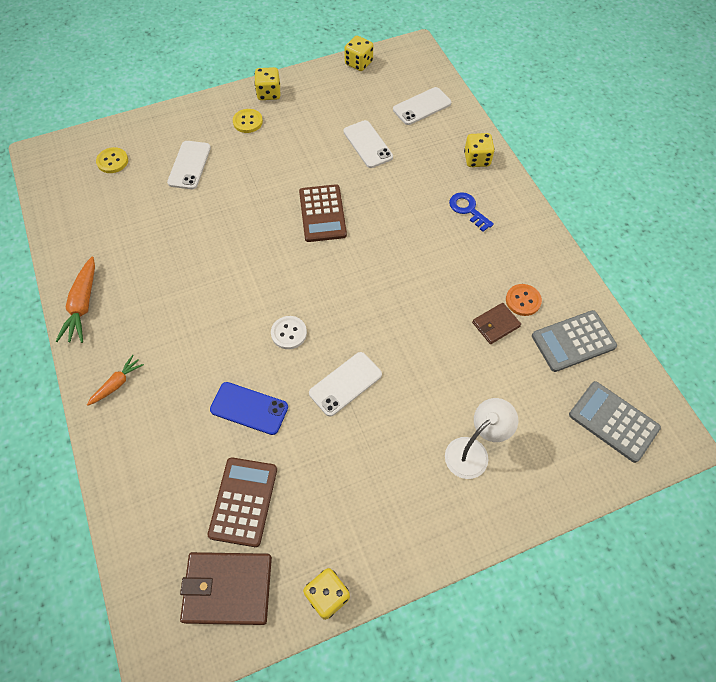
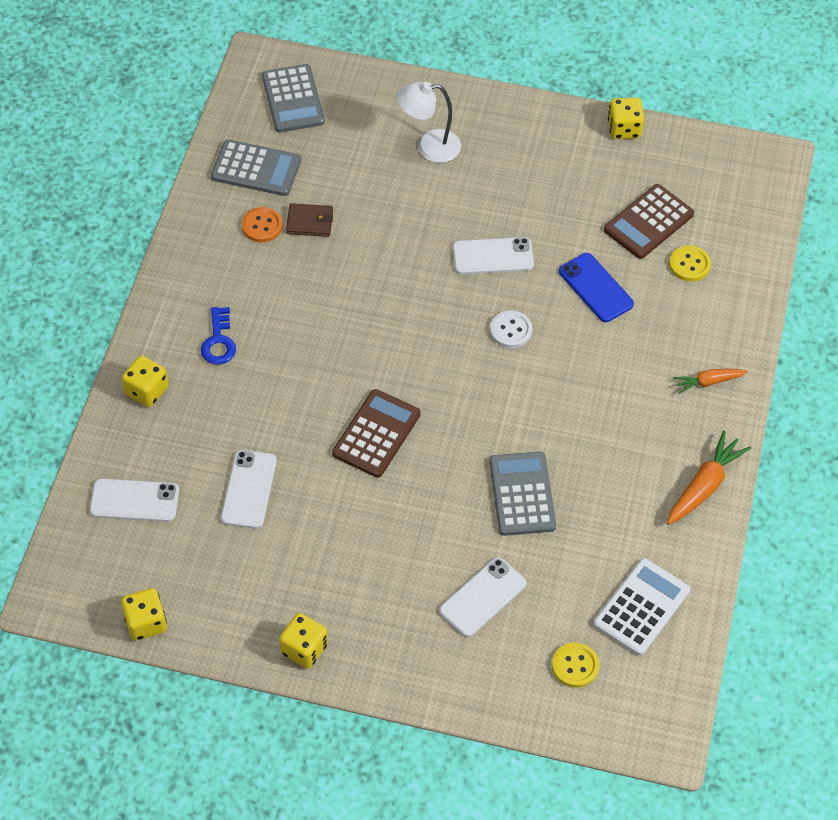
camera: 145 degrees left, 5 degrees down
brown wallet [180,552,272,625] -> none
yellow button [233,109,263,133] -> yellow button moved to [669,245,711,281]
none -> grey calculator [489,451,556,536]
none -> white calculator [593,558,690,656]

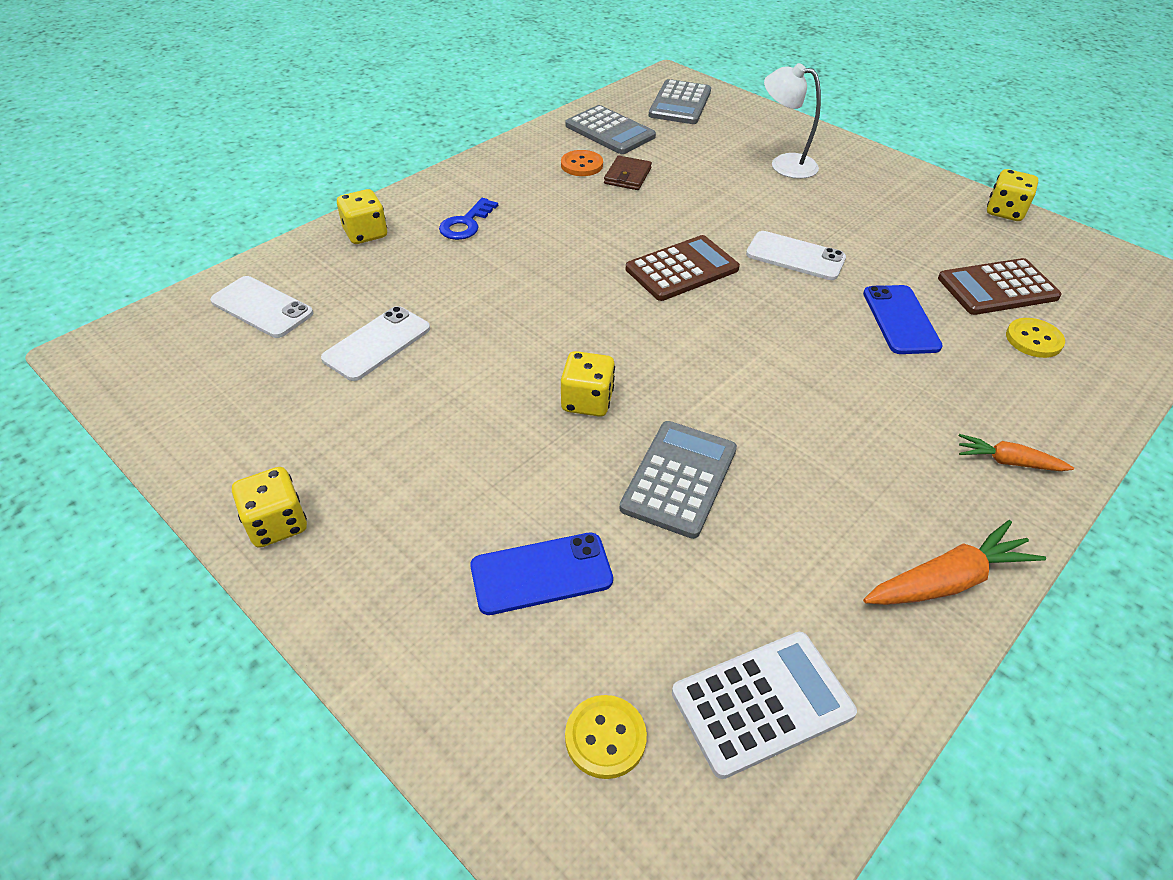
camera: 30 degrees right, 10 degrees down
yellow dice [121,588,167,641] -> yellow dice moved to [561,351,615,417]
brown wallet [286,203,333,237] -> brown wallet turned 75 degrees clockwise [604,156,652,190]
brown calculator [332,389,421,478] -> brown calculator moved to [626,235,740,301]
white phone [439,557,527,637] -> blue phone [470,533,613,615]
white button [490,311,532,348] -> none

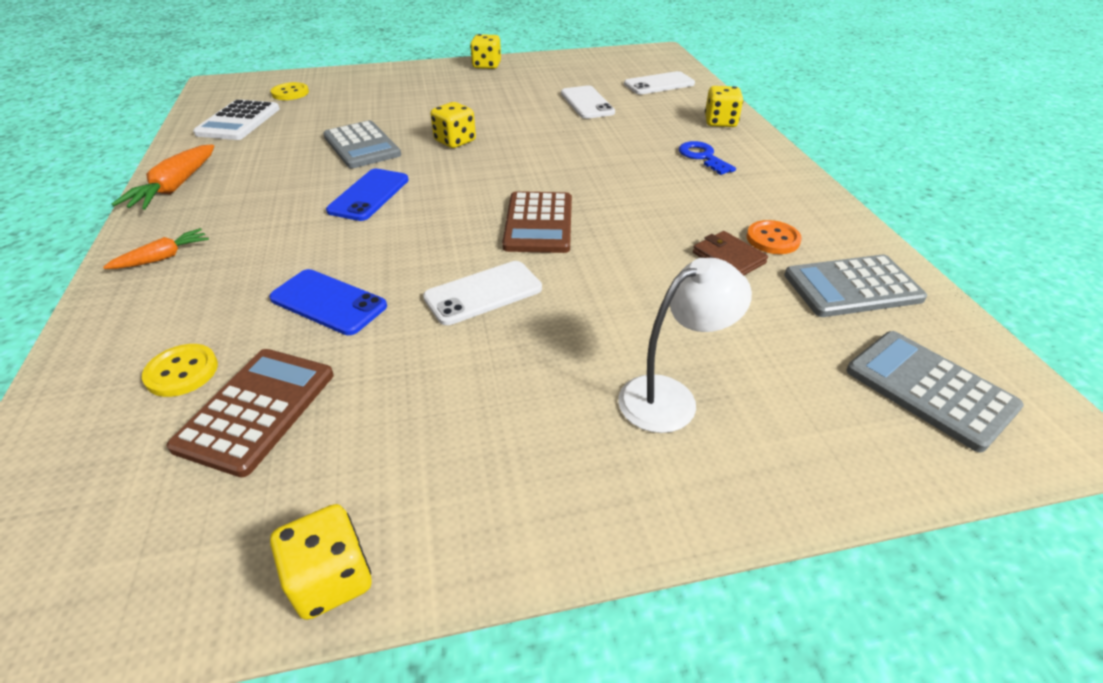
camera: 125 degrees right, 5 degrees down
blue phone [470,533,613,615] -> blue phone moved to [326,169,409,221]

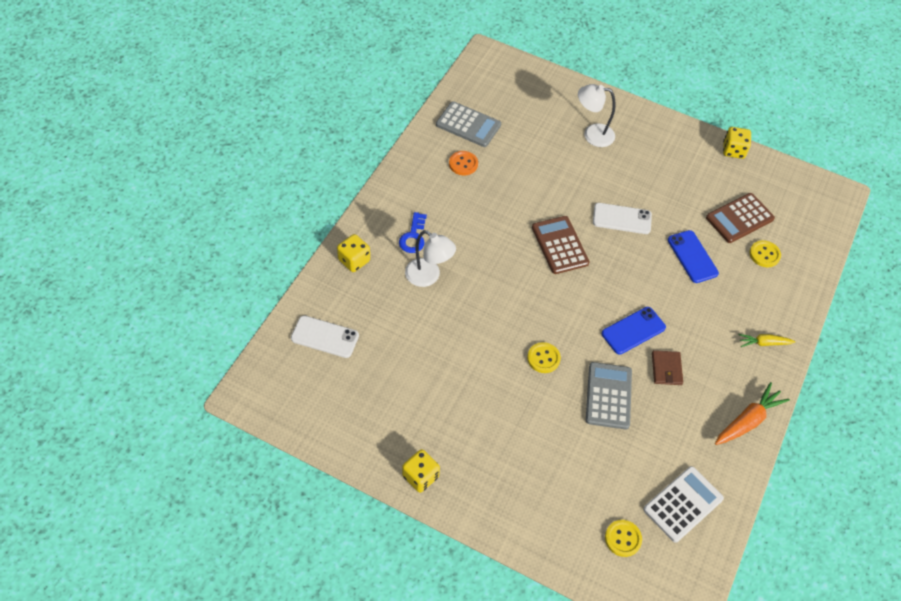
camera: 145 degrees left, 15 degrees up
orange carrot [103,228,209,269] -> yellow carrot [738,334,796,347]
yellow dice [431,102,476,148] -> yellow button [527,342,561,373]
brown calculator [502,191,572,253] -> brown calculator turned 60 degrees counterclockwise [532,216,590,274]
white phone [561,85,615,119] -> none
brown wallet [693,231,768,275] -> brown wallet moved to [652,350,683,385]
grey calculator [846,331,1024,452] -> none
none -> white lamp [405,230,456,287]

